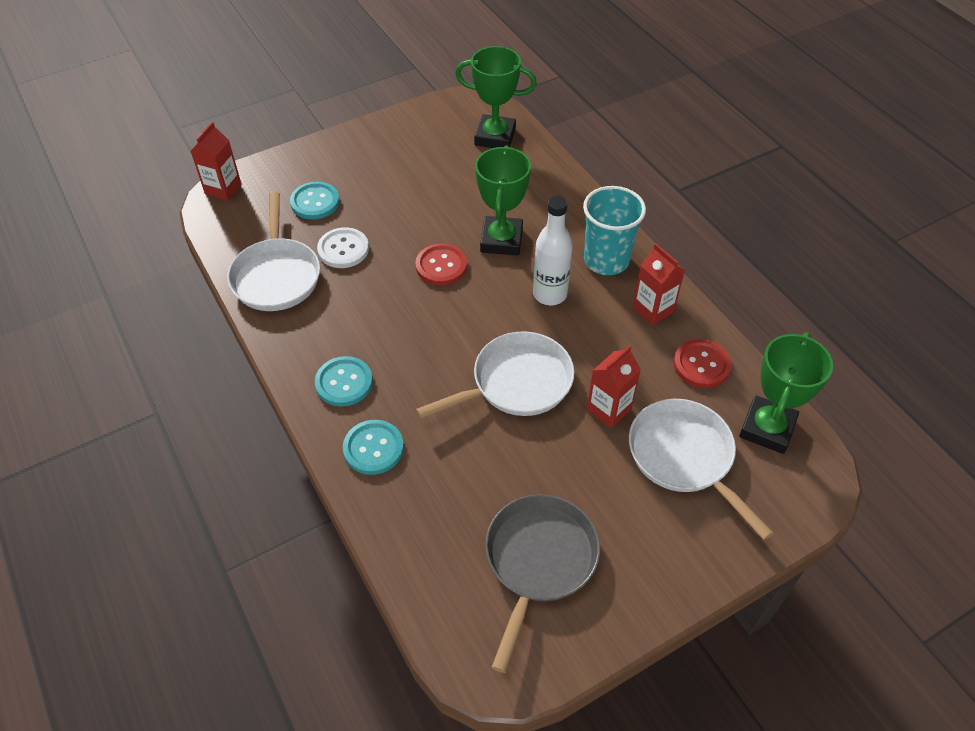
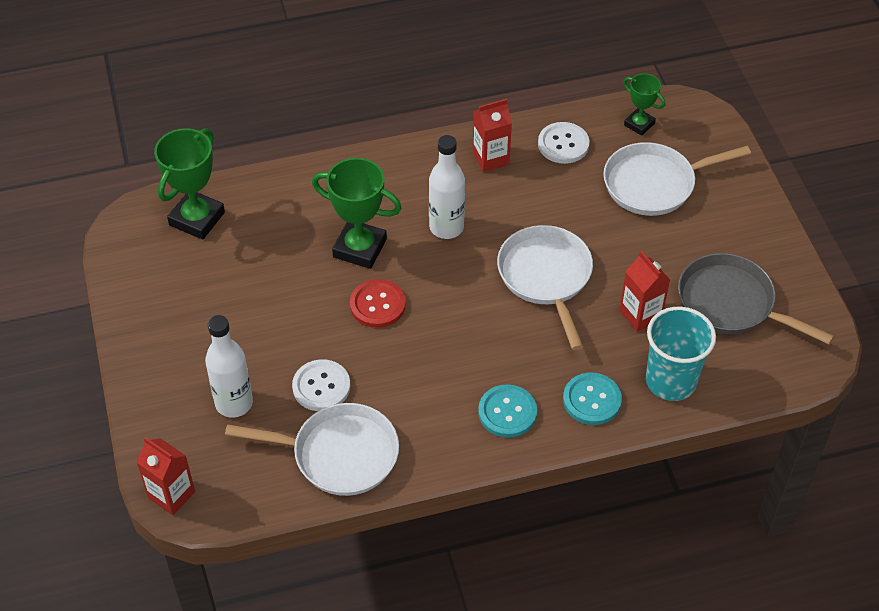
camera: 75 degrees left, 0 degrees up
turquoise button [290,182,340,219] -> white bottle [205,315,253,418]
turquoise cup [583,186,646,275] -> turquoise cup moved to [646,307,716,401]
red carton [587,346,641,428] -> red carton moved to [619,251,670,332]
red button [674,339,732,388] -> white button [538,122,589,164]
green trophy [739,332,833,454] -> green trophy [623,73,665,136], size x0.58

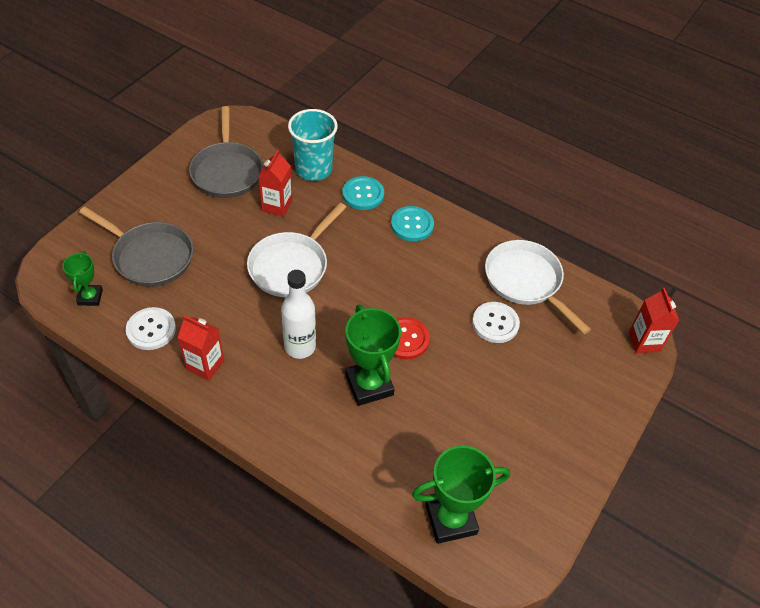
camera: 135 degrees left, 0 degrees up
white bottle [205,315,253,418] -> none
white pan [603,142,751,216] -> grey pan [79,207,193,287]

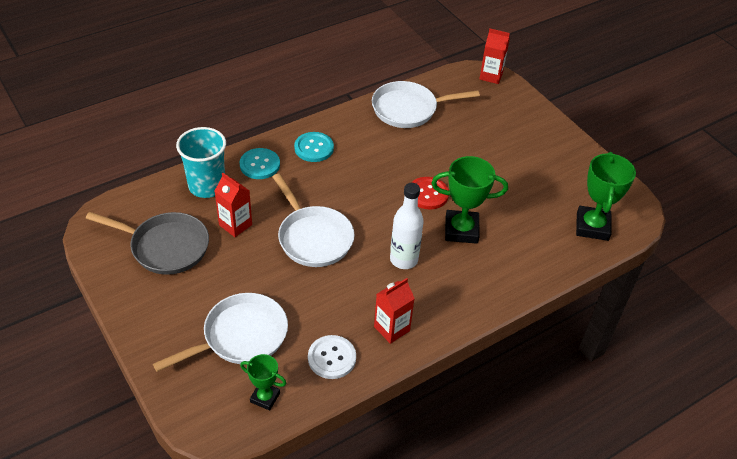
camera: 65 degrees left, 5 degrees down
grey pan [79,207,193,287] -> white pan [153,293,288,372]
white button [472,302,520,343] -> none

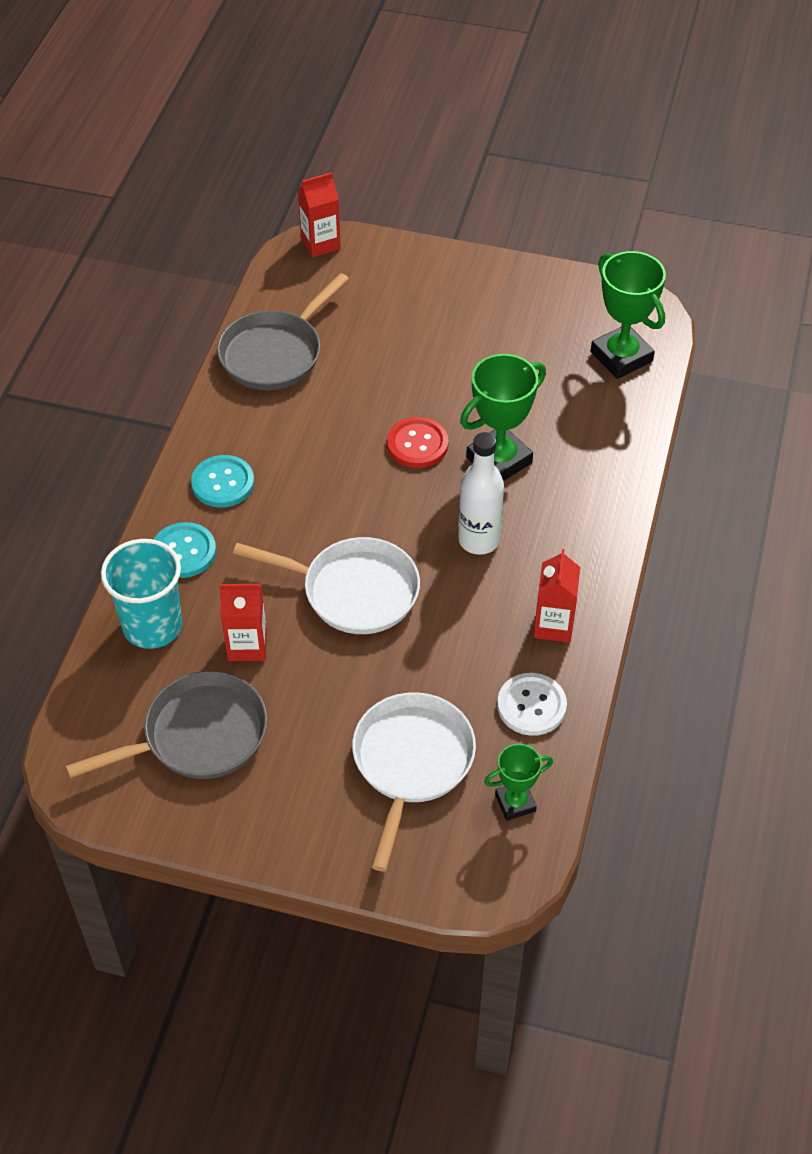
camera: 40 degrees left, 5 degrees up
white pan [372,81,480,128] -> grey pan [217,273,349,390]

